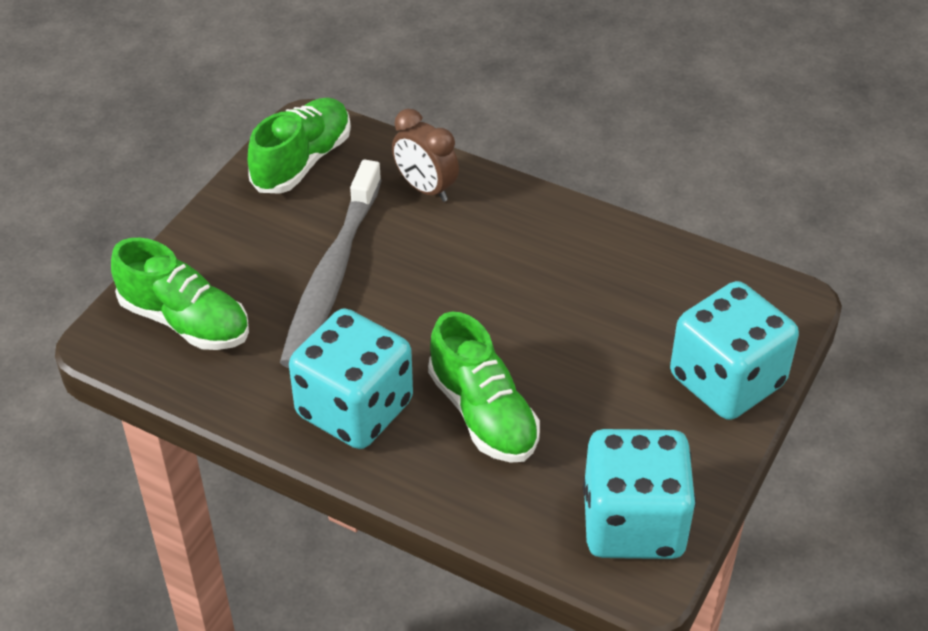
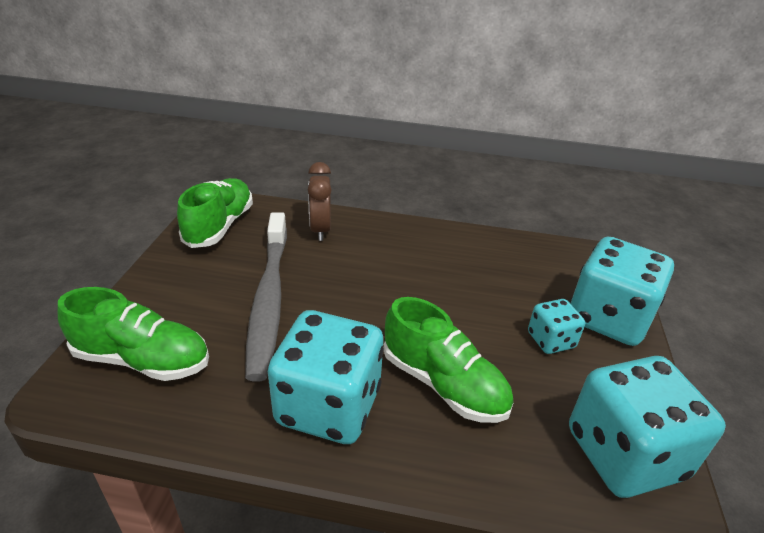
camera: 20 degrees left, 10 degrees down
brown clock [392,109,459,202] -> brown clock turned 60 degrees clockwise [308,162,332,241]
none -> turquoise dice [528,299,585,354]

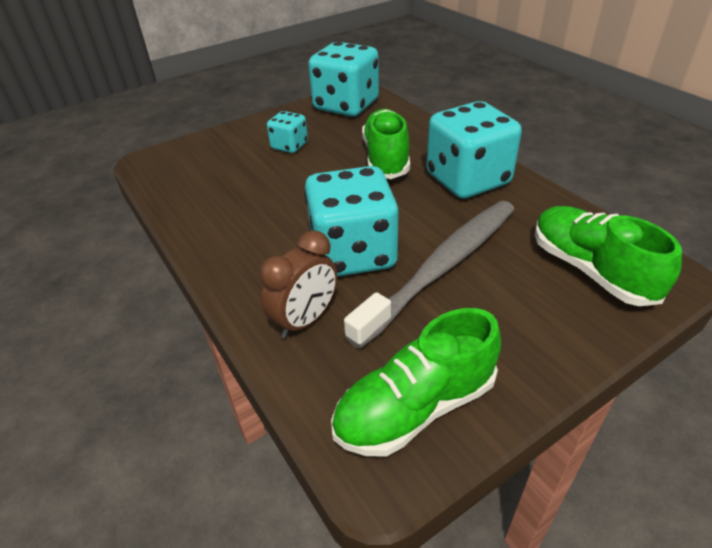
camera: 130 degrees left, 5 degrees up
turquoise dice [570,237,674,346] -> turquoise dice moved to [304,166,399,277]

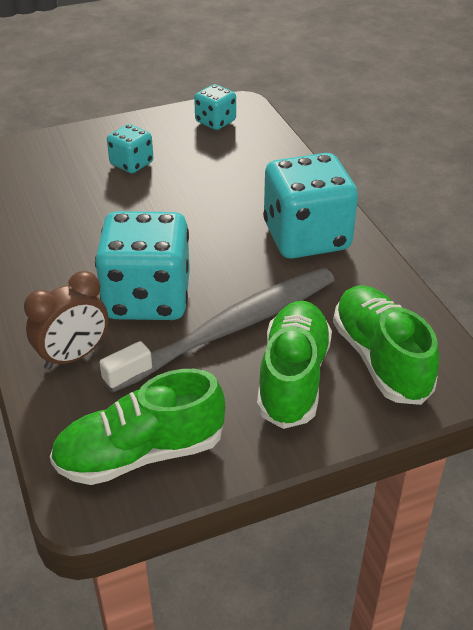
camera: 10 degrees right, 0 degrees up
turquoise dice [308,42,379,117] -> turquoise dice [194,84,236,130], size x0.51
green shoe [362,109,410,179] -> green shoe moved to [257,301,332,429]

